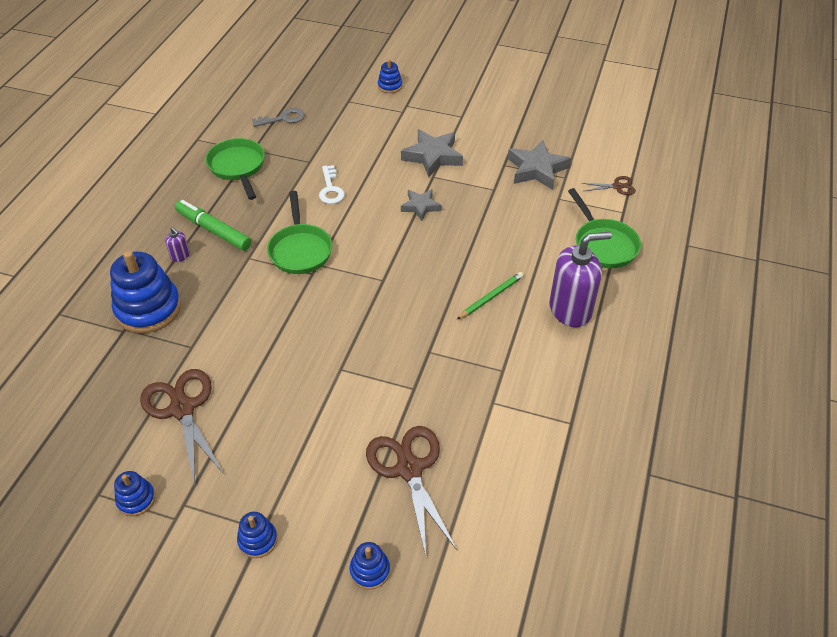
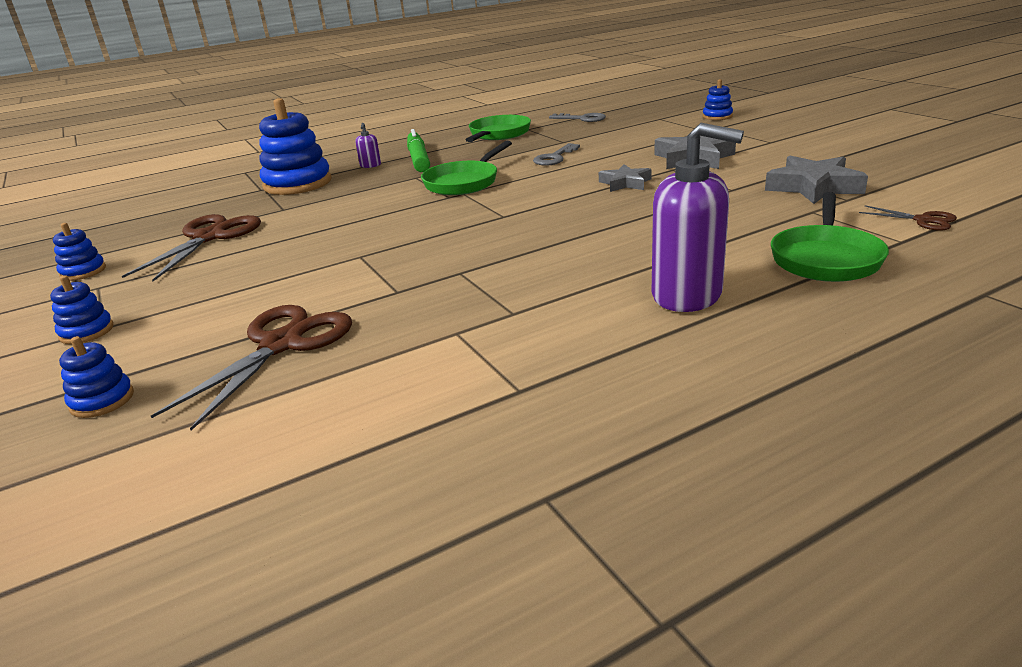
camera: 45 degrees right, 20 degrees down
white key [319,165,345,204] -> grey key [533,143,580,166]
green pencil [456,272,524,320] -> none

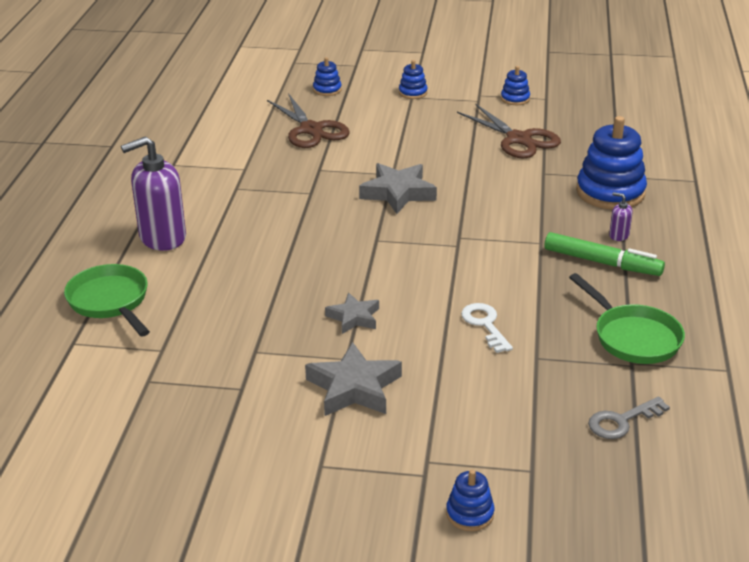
camera: 125 degrees right, 5 degrees up
green pan [421,141,512,195] -> none
grey key [533,143,580,166] -> white key [461,303,513,353]
grey star [765,156,868,204] -> grey star moved to [359,163,437,214]
brown scissors [859,205,957,231] -> none

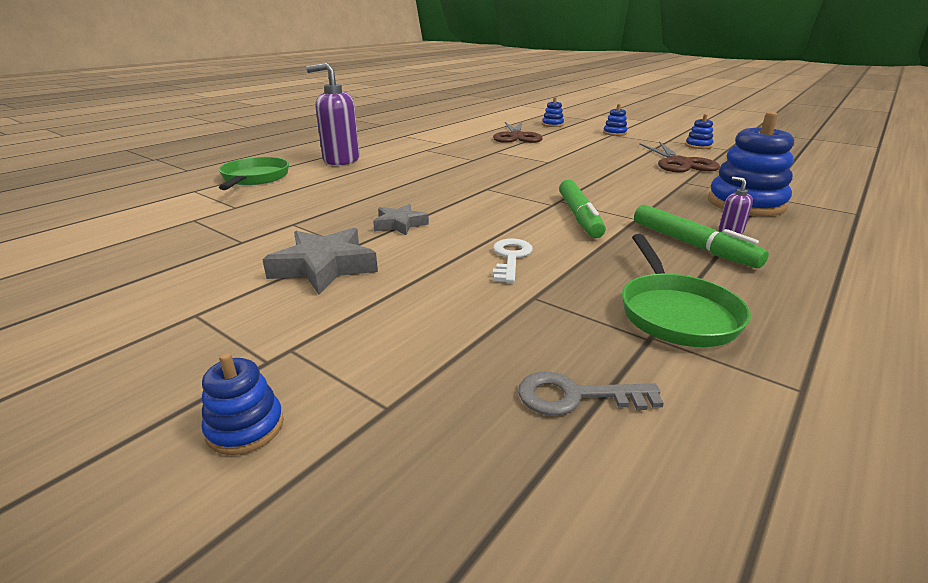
camera: 30 degrees right, 5 degrees down
grey star [359,163,437,214] -> none
none -> green marker [559,179,606,238]

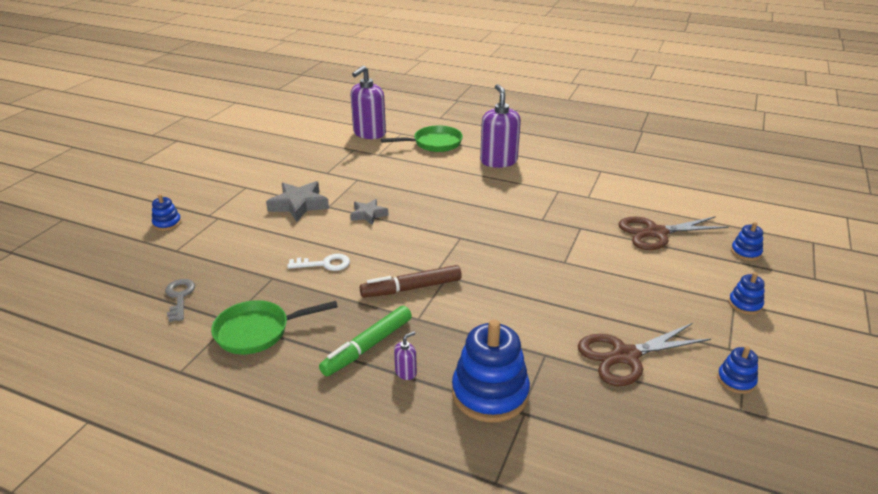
camera: 75 degrees right, 5 degrees up
green marker [559,179,606,238] -> brown marker [360,265,462,298]
none -> purple soap dispenser [351,65,386,139]

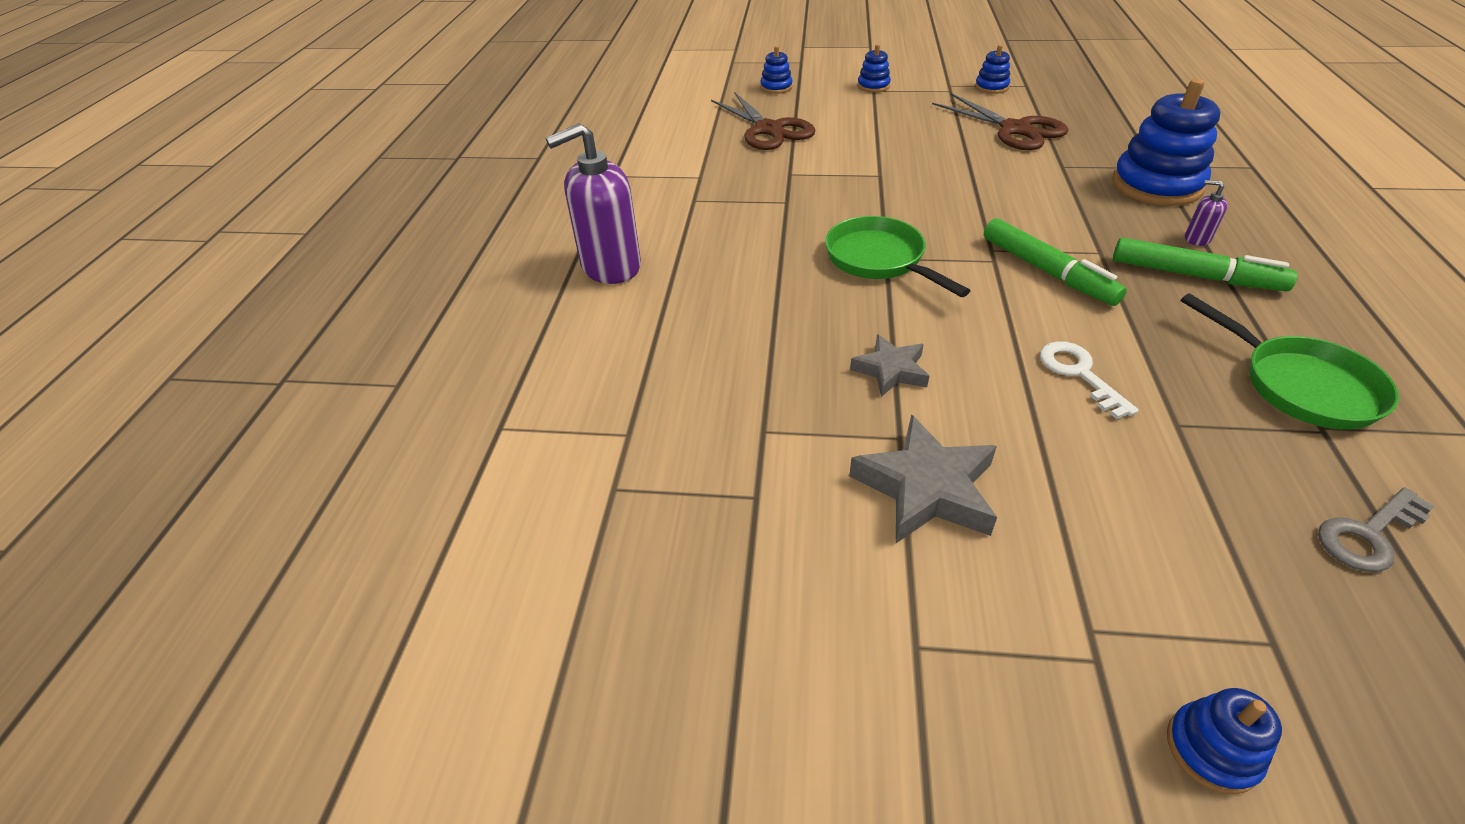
camera: 105 degrees left, 10 degrees up
purple soap dispenser [351,65,386,139] -> none
brown marker [360,265,462,298] -> green marker [984,218,1127,306]
green pan [381,125,463,152] -> green pan moved to [825,216,970,297]

